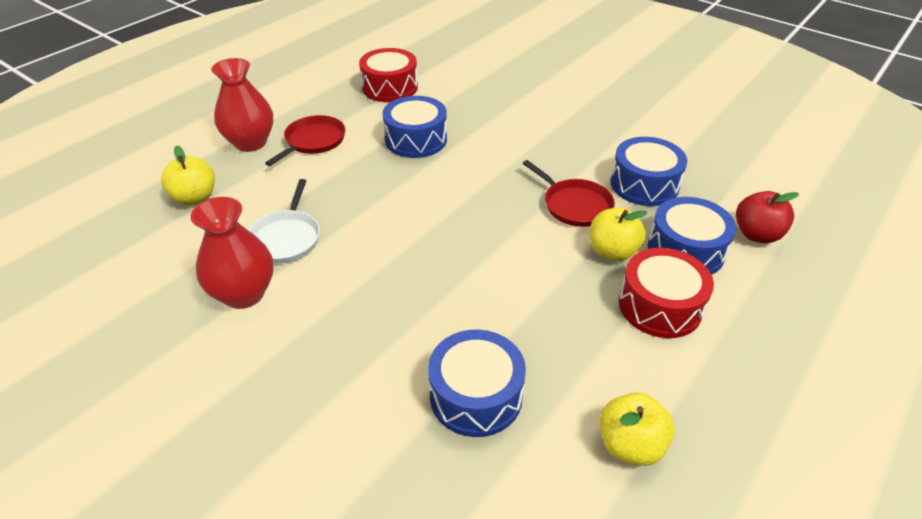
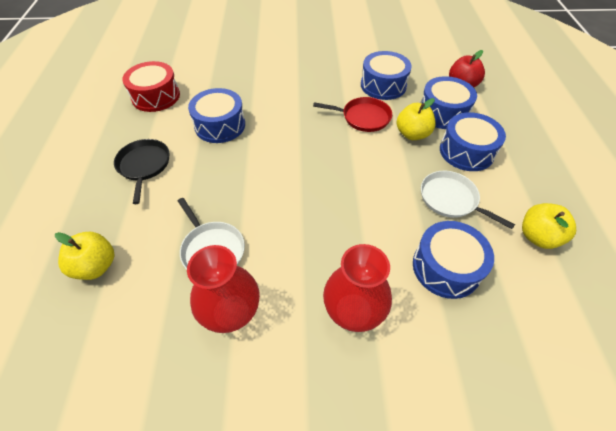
camera: 40 degrees left, 10 degrees up
red vase [211,58,273,152] -> red vase moved to [323,244,392,332]
red pan [265,115,345,166] -> black pan [114,139,169,204]
red drum [619,248,714,338] -> blue drum [440,112,506,171]
none -> white pan [421,171,515,229]

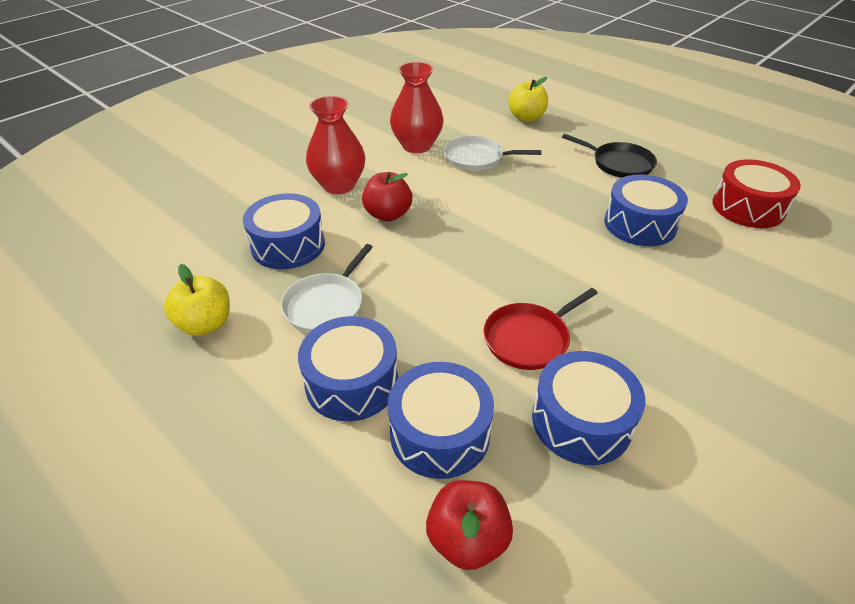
camera: 135 degrees right, 10 degrees down
yellow apple [397,98,436,140] -> none
white pan [421,171,515,229] -> white pan turned 120 degrees clockwise [281,244,373,333]
none -> red apple [362,172,412,222]

